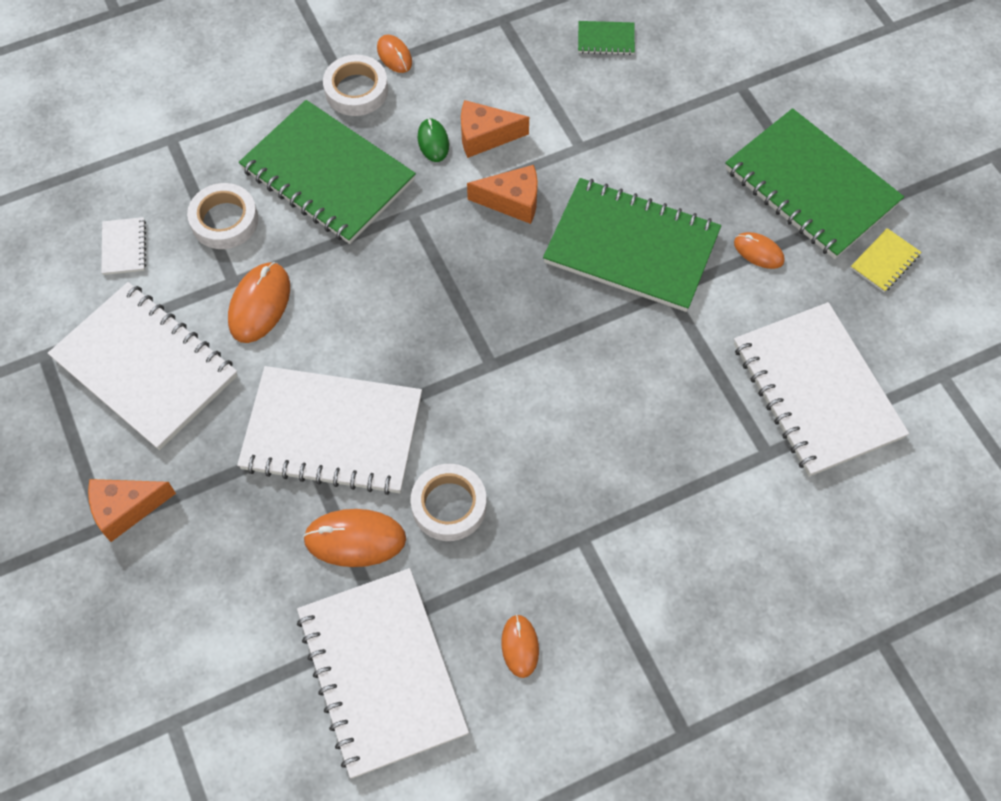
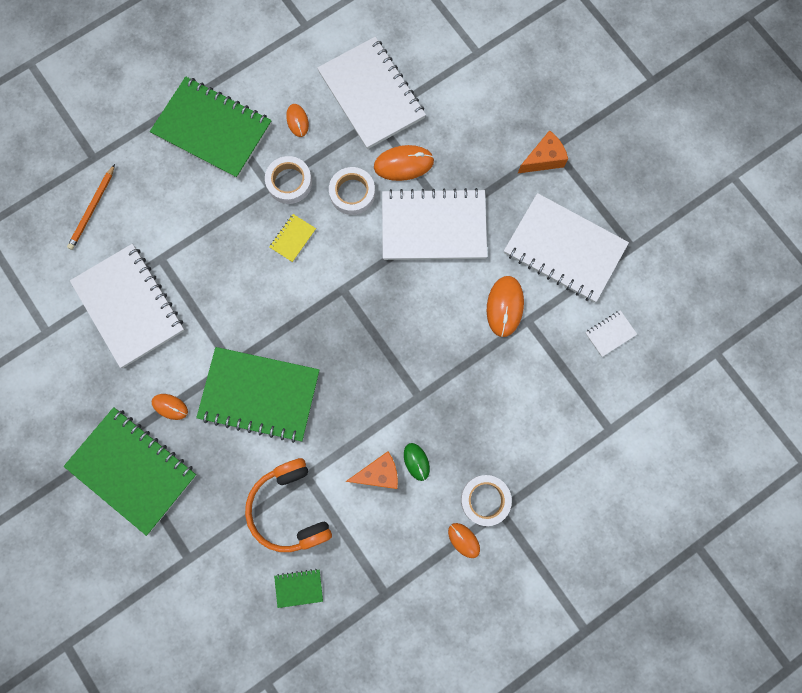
camera: 170 degrees right, 15 degrees up
white notebook [101,217,146,275] -> white notebook turned 75 degrees clockwise [585,310,637,357]
white tape [187,183,258,249] -> white tape moved to [265,156,312,204]
green notebook [239,100,416,244] -> green notebook moved to [150,77,272,179]
orange cheese [467,165,538,224] -> none
yellow notebook [851,228,921,292] -> yellow notebook moved to [269,214,316,262]
none -> orange pencil [67,164,115,250]
none -> orange headphones [245,458,332,552]

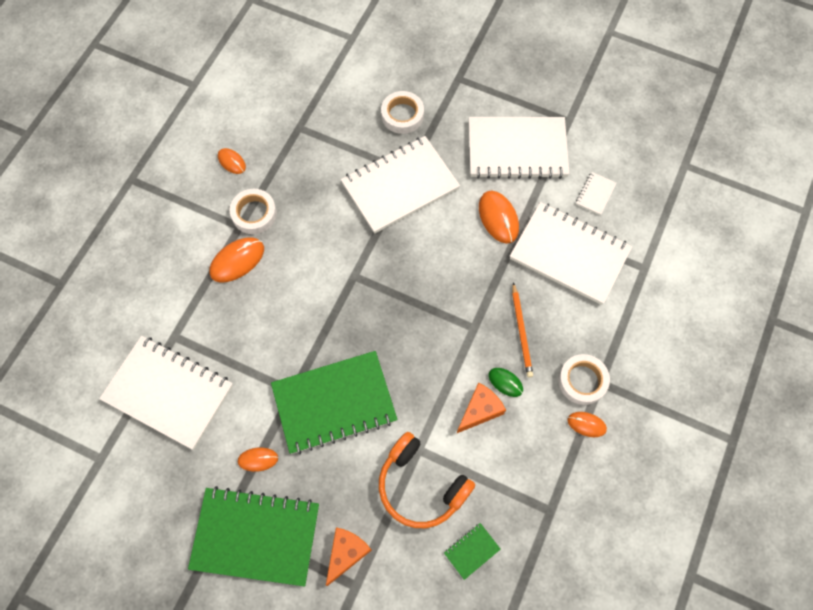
camera: 30 degrees left, 10 degrees down
orange pencil [67,164,115,250] -> orange pencil moved to [512,282,533,377]
green notebook [150,77,272,179] -> none
yellow notebook [269,214,316,262] -> none
white notebook [317,37,426,149] -> white notebook moved to [510,202,632,305]
white tape [329,167,375,215] -> white tape moved to [381,91,424,134]
orange mouse [374,145,434,181] -> orange mouse moved to [210,237,264,282]
orange cheese [518,130,568,173] -> orange cheese moved to [326,527,372,586]

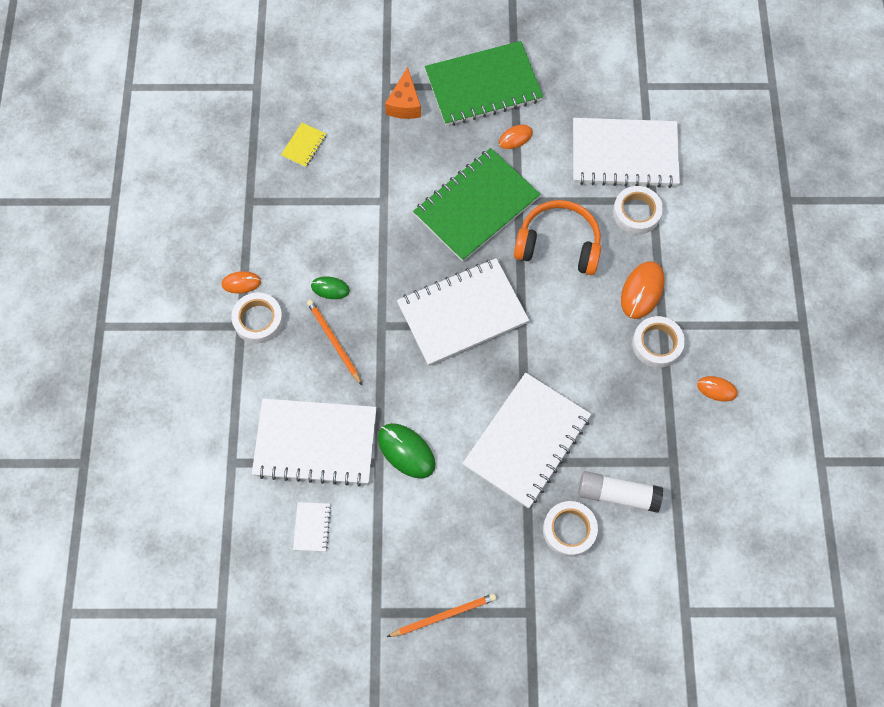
camera: 155 degrees right, 0 degrees up
orange headphones [379,432,475,528] -> orange headphones moved to [514,200,601,275]
green notebook [444,523,501,580] -> yellow notebook [281,123,326,167]
orange cheese [457,383,506,433] -> none
white notebook [469,117,569,179] -> white notebook moved to [397,258,529,366]
orange mouse [479,191,519,244] -> green mouse [378,423,435,479]
none -> orange pencil [387,593,496,637]
none -> white glue stick [578,471,663,513]
none -> white tape [613,186,663,234]

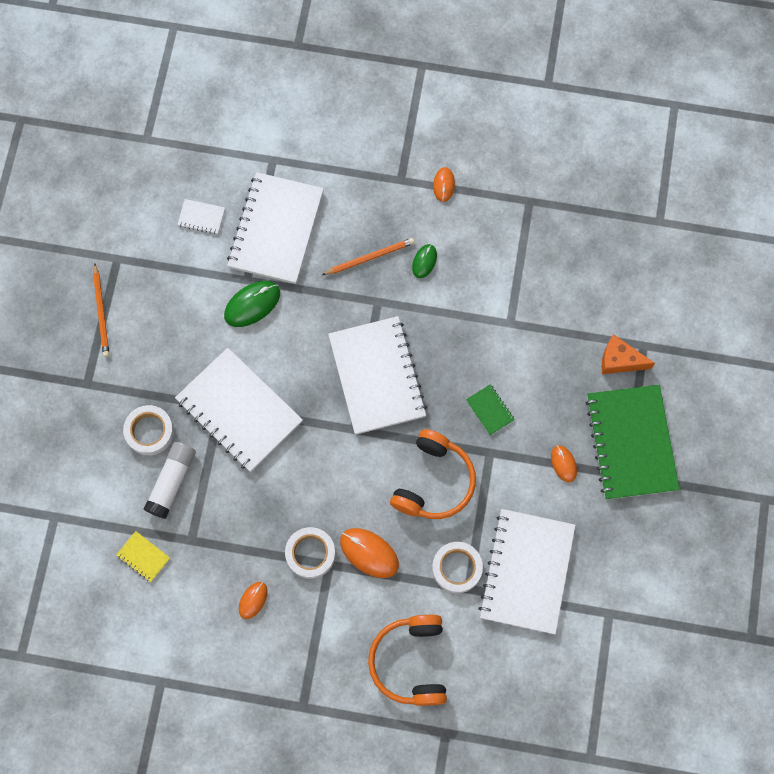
camera: 100 degrees right, 5 degrees up
white tape [231,292,283,344] -> none
yellow notebook [281,123,326,167] -> yellow notebook moved to [116,531,170,582]
green notebook [413,148,541,262] -> green notebook [466,384,515,435], size x0.40
none -> orange headphones [368,615,447,706]

